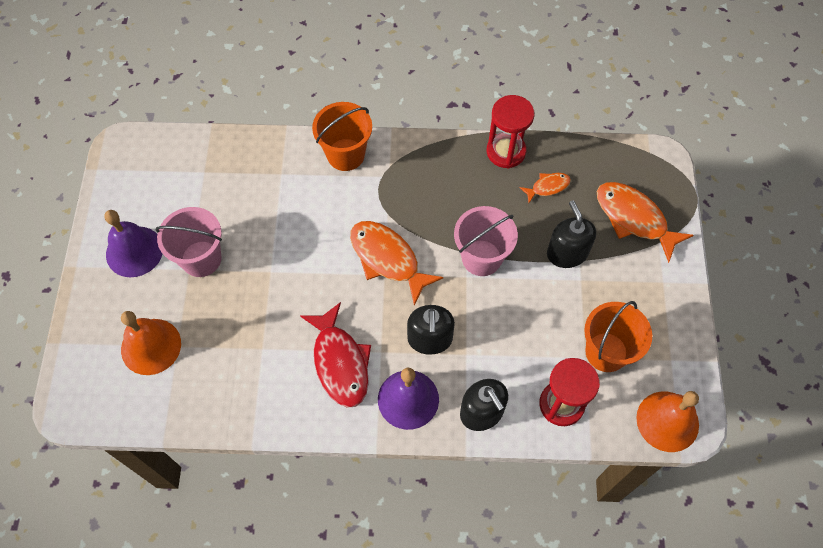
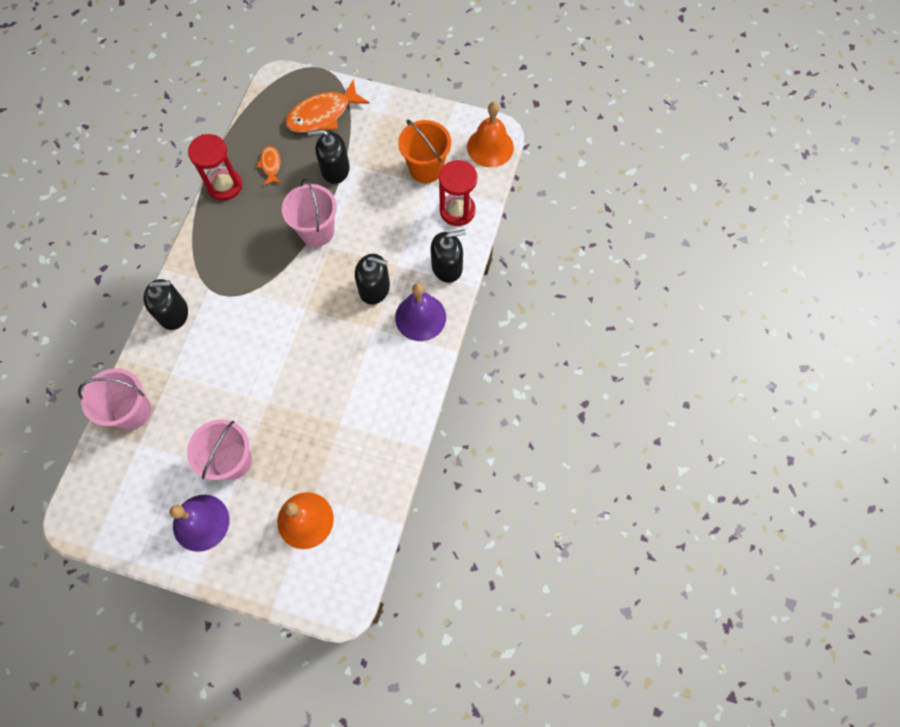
camera: 75 degrees left, 5 degrees up
red fish [300,302,371,408] -> none
orange bucket [312,102,372,171] -> black soap dispenser [143,279,188,330]
orange fish [350,221,444,306] -> none
none -> pink bucket [78,368,151,430]

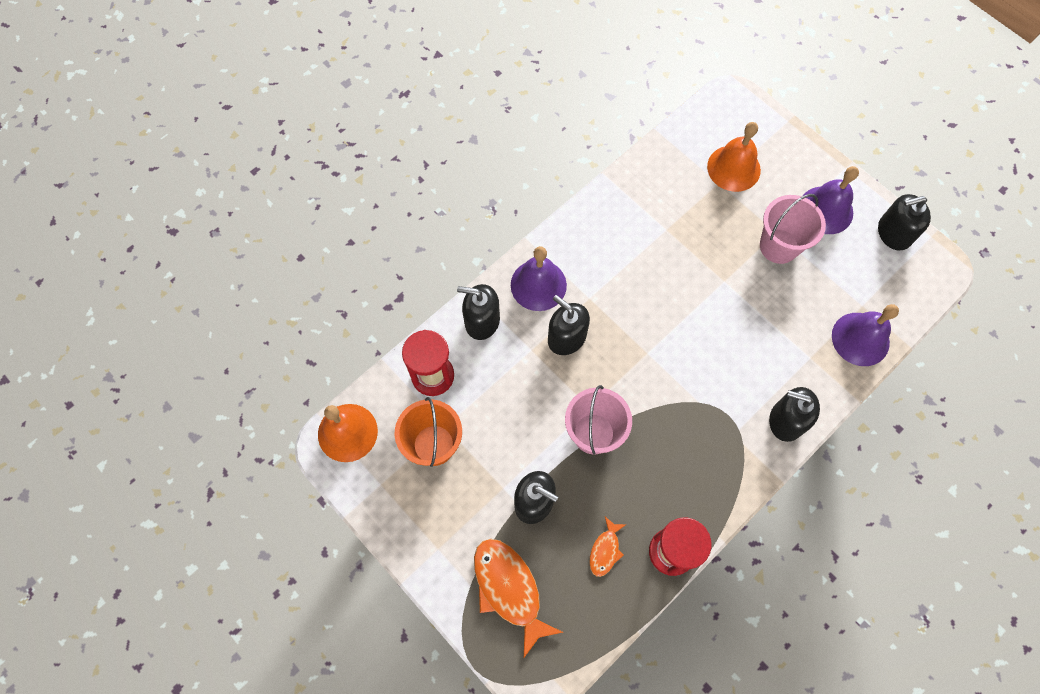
camera: 150 degrees left, 0 degrees up
pink bucket [78,368,151,430] -> purple bell [832,304,899,366]
orange fish [285,80,370,133] -> orange fish turned 120 degrees counterclockwise [474,539,563,657]
none -> black soap dispenser [878,194,931,251]

